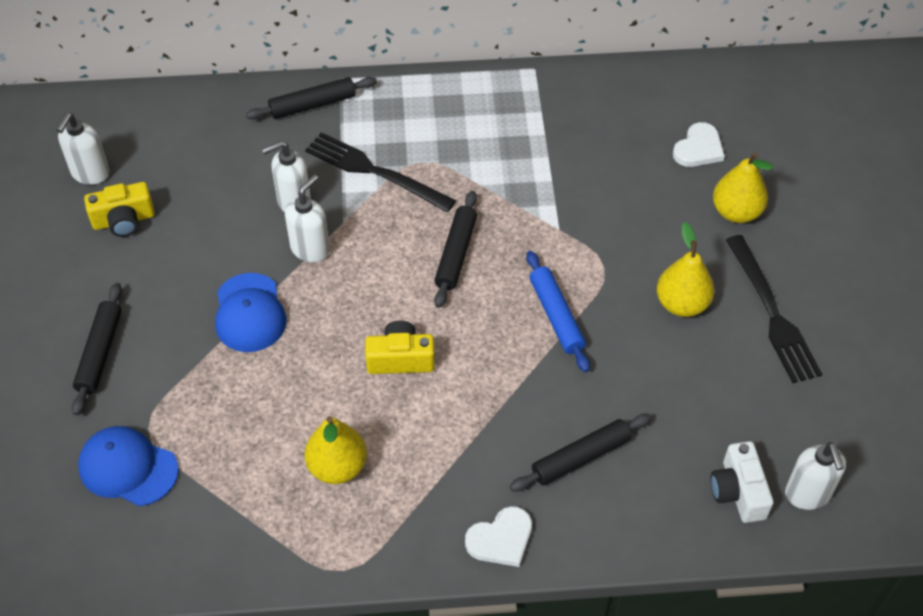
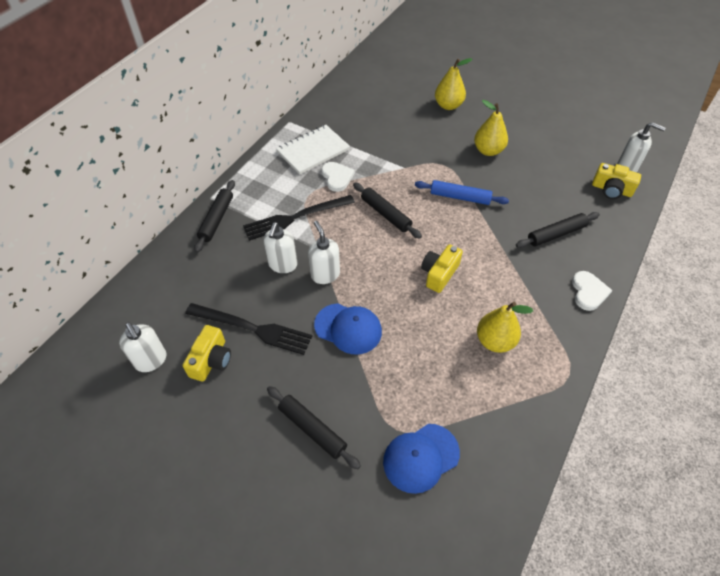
camera: 55 degrees left, 0 degrees up
black rolling pin [510,414,652,492] -> black rolling pin turned 60 degrees clockwise [516,212,600,248]
white heart [673,122,725,167] -> white heart moved to [321,162,355,192]
white camera [710,441,773,523] -> yellow camera [592,163,641,199]
black fork [726,235,822,383] -> black fork moved to [185,303,312,355]
none -> white notebook [276,125,350,174]

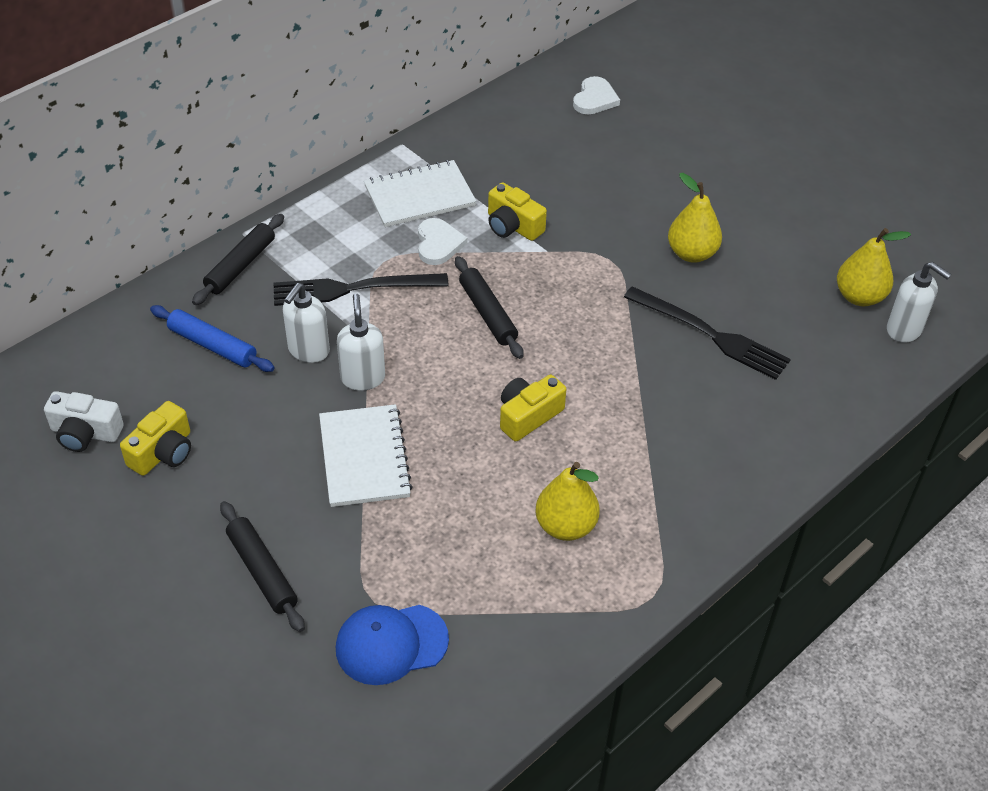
camera: 15 degrees right, 5 degrees down
white soap dispenser [119,322,166,372] -> white camera [44,391,124,452]
black fork [185,303,312,355] -> black fork moved to [624,286,791,380]
blue cap [314,303,382,354] -> white notebook [319,404,413,507]
blue rolling pin [415,180,509,205] -> blue rolling pin moved to [150,305,275,372]
yellow pear [435,58,472,110] -> yellow pear moved to [837,228,911,306]
black rolling pin [516,212,600,248] -> none
white heart [572,271,613,311] -> white heart moved to [573,76,620,114]
yellow camera [592,163,641,199] -> yellow camera moved to [488,182,547,241]

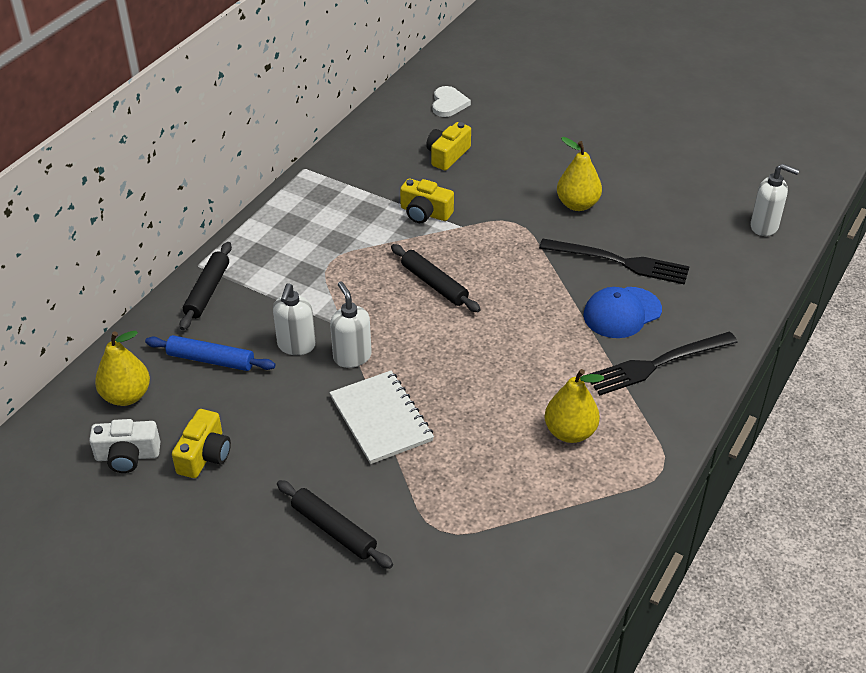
camera: 15 degrees left, 5 degrees down
black fork [273,273,449,306] -> black fork moved to [587,332,738,395]
blue cap [336,605,449,685] -> blue cap moved to [584,287,662,338]
white notebook [364,160,476,227] -> none
white heart [418,218,468,265] -> none
yellow camera [500,375,566,442] -> yellow camera moved to [426,122,471,171]
yellow pear [837,228,911,306] -> yellow pear moved to [95,331,150,406]

